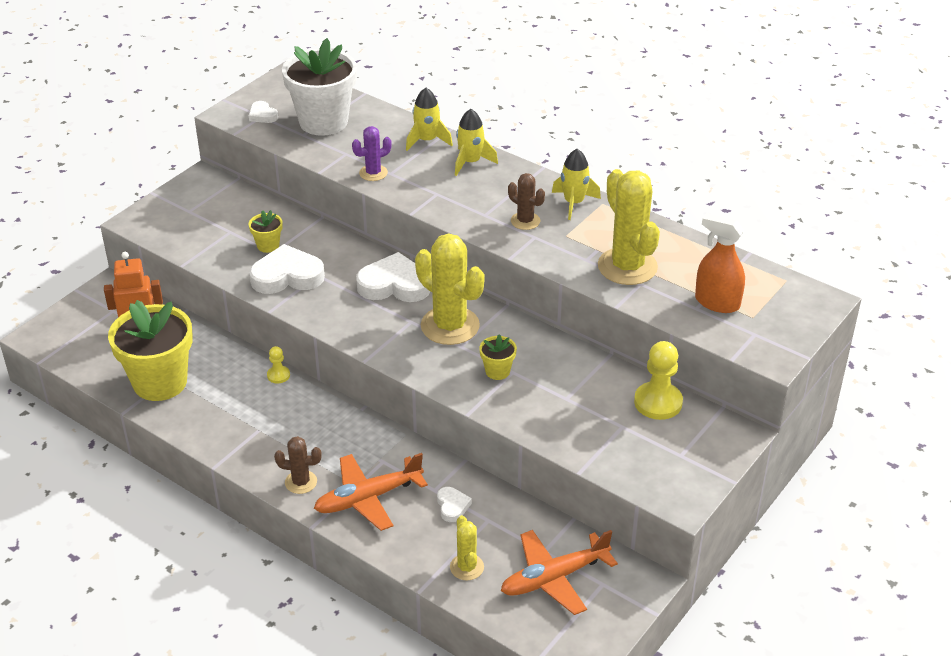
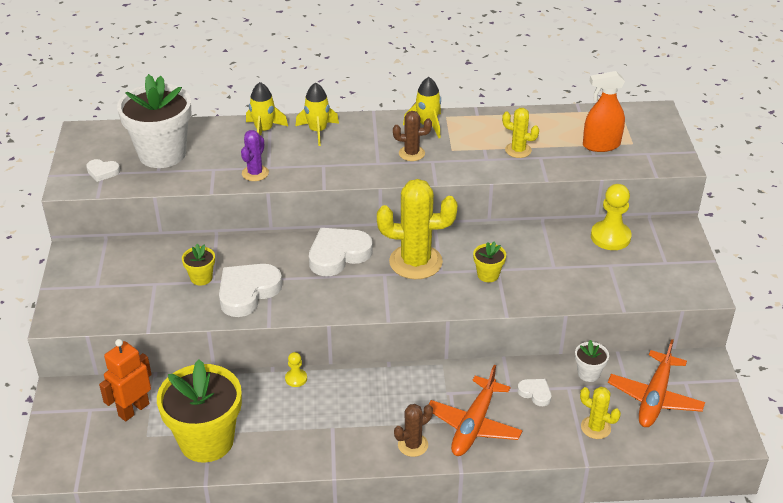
camera: 40 degrees left, 0 degrees up
yellow cactus [598,169,660,285] -> yellow cactus [502,108,539,158], size x0.52
none -> white flower pot [575,340,609,382]

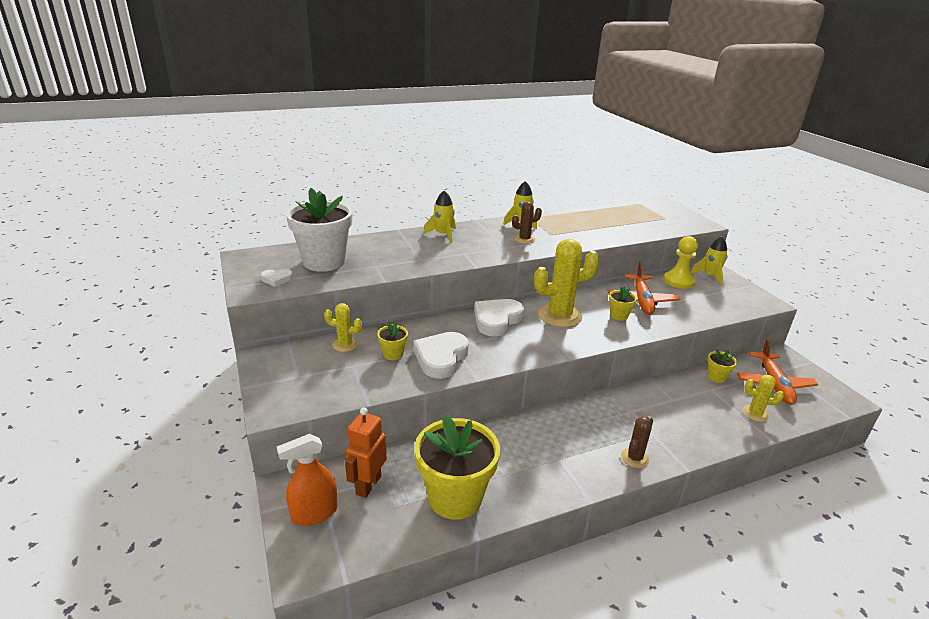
camera: 20 degrees left, 10 degrees down
purple cactus [241,130,269,181] -> none
yellow rocket [246,82,288,135] -> yellow rocket moved to [691,236,728,286]
yellow pawn [285,352,307,387] -> none
orange plane [429,365,523,456] -> orange plane moved to [607,261,681,315]
yellow cactus [502,108,539,158] -> yellow cactus moved to [324,303,362,352]
white heart [517,379,551,406] -> none
white flower pot [575,340,609,382] -> yellow flower pot [707,349,737,383]
orange spray bottle [583,71,625,152] -> orange spray bottle moved to [277,434,338,526]

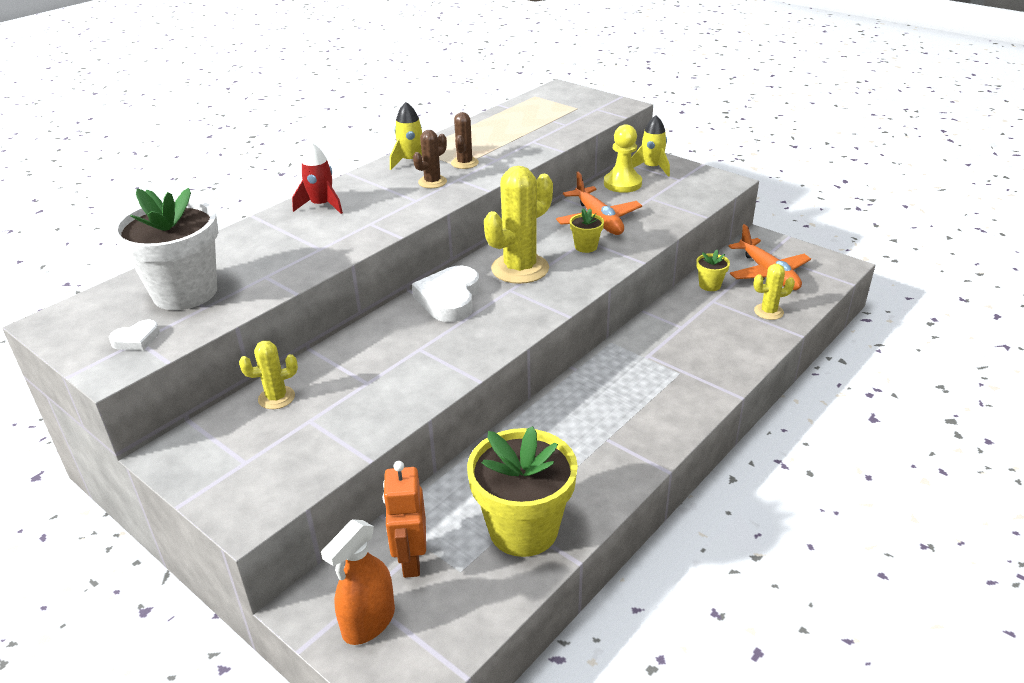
camera: 25 degrees left, 5 degrees up
yellow flower pot [377,322,408,360] -> none
white heart [413,332,469,379] -> none
yellow rocket [423,191,456,243] -> red rocket [292,142,343,214]
brown cactus [621,416,653,468] -> brown cactus moved to [451,112,479,169]

